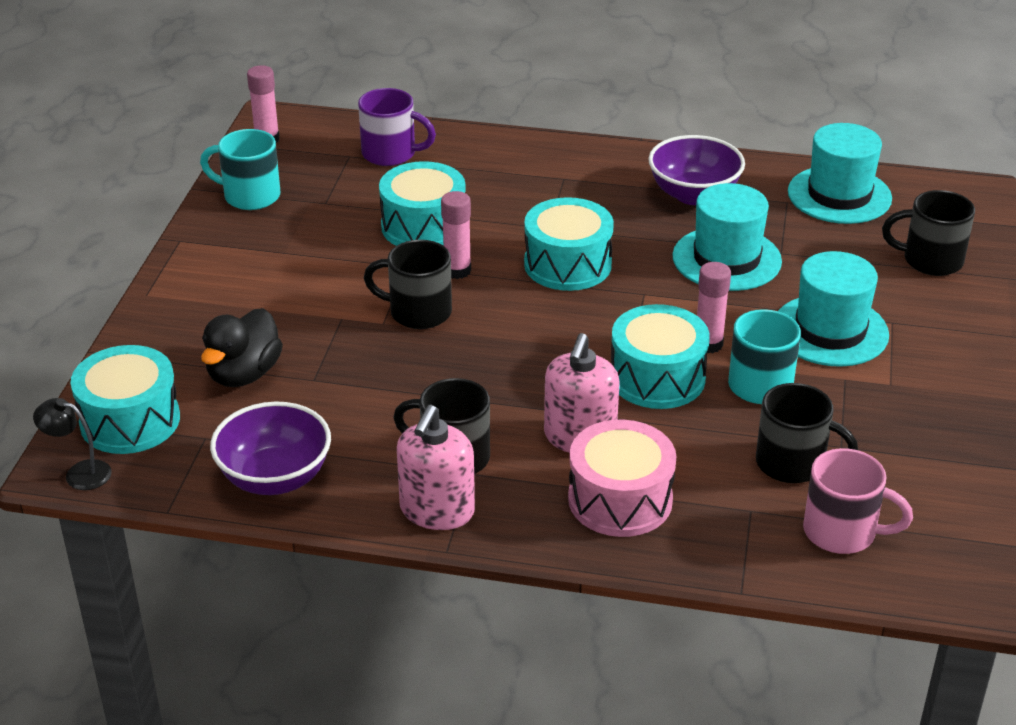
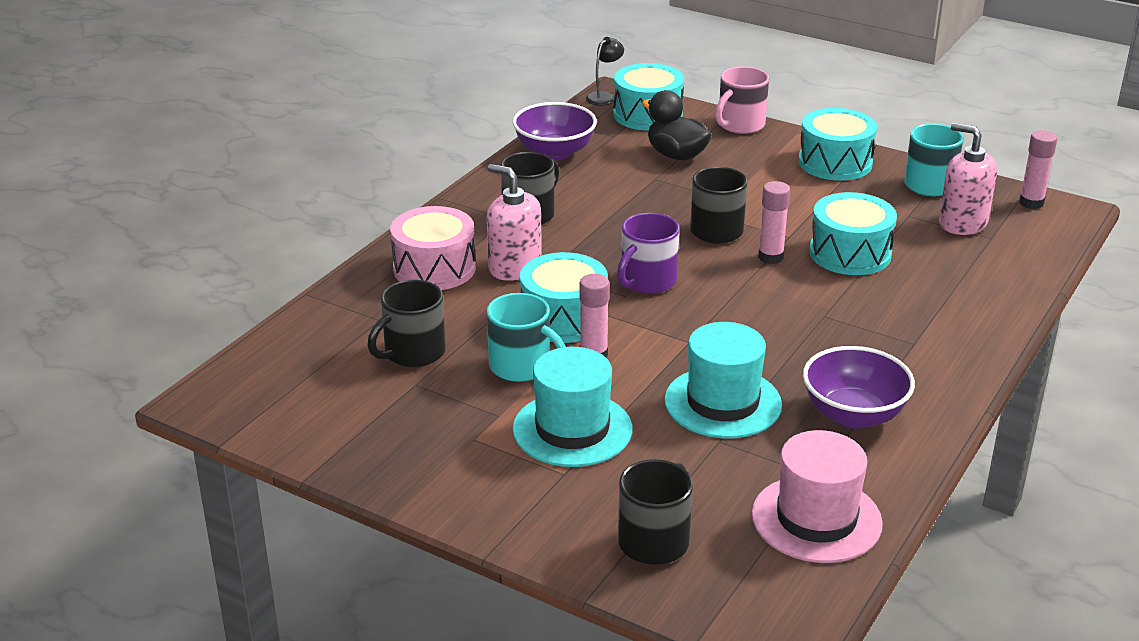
camera: 110 degrees right, 5 degrees down
purple mug [358,88,436,166] -> purple mug moved to [617,213,680,294]
pink soap dispenser [397,405,475,530] -> pink soap dispenser moved to [939,123,997,235]
turquoise drum [524,197,614,291] -> turquoise drum moved to [798,108,877,181]
turquoise hat [788,123,892,224] -> pink hat [752,430,883,563]
pink mug [803,448,913,554] -> pink mug moved to [715,66,769,134]

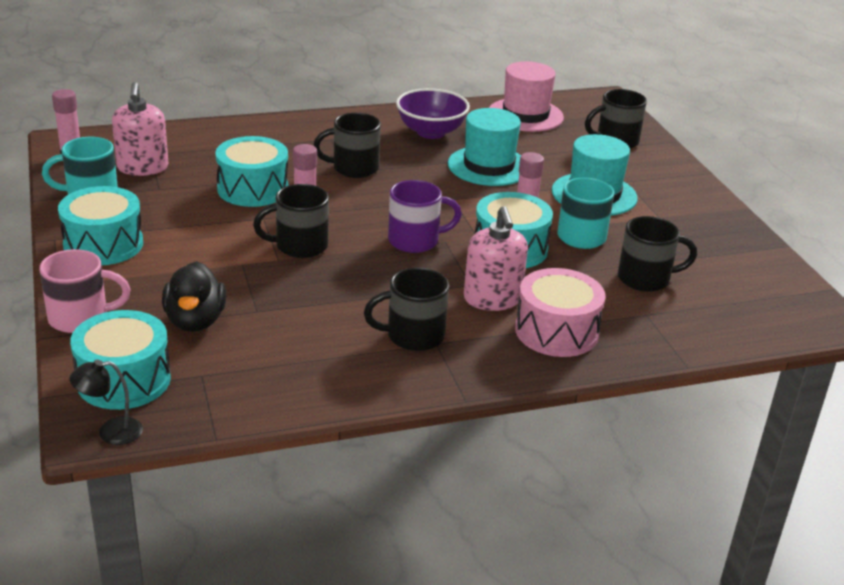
camera: 140 degrees left, 0 degrees up
purple bowl [512,102,597,161] -> none
none -> black mug [313,113,381,178]

